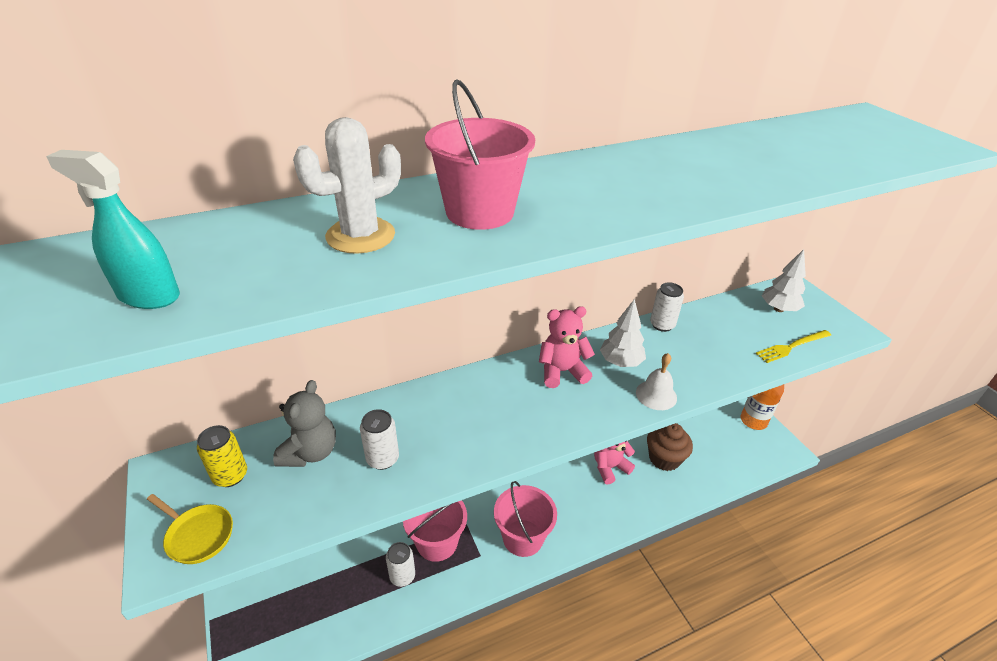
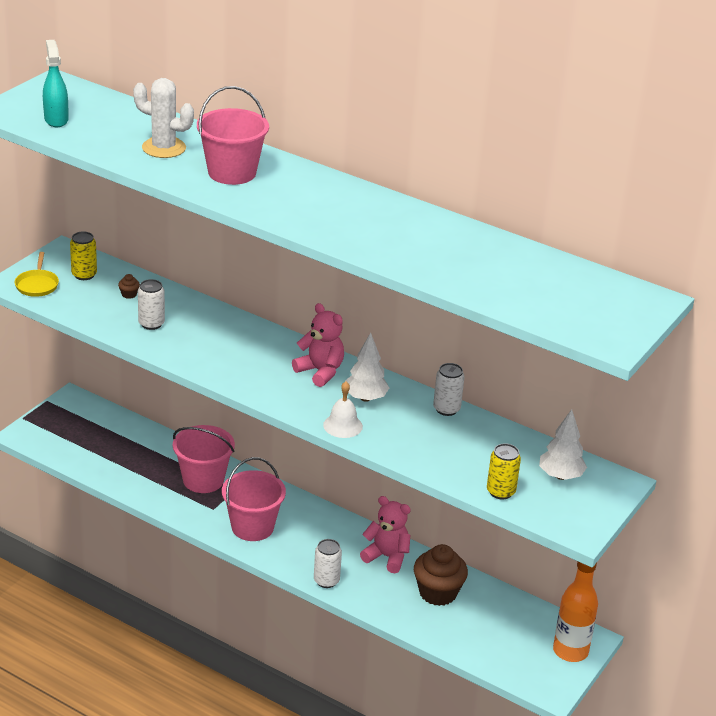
camera: 55 degrees right, 5 degrees down
grey teddy bear [273,380,336,467] -> brown cupcake [118,274,140,299]
white can [386,542,415,587] -> white can moved to [314,539,342,588]
yellow fork [756,330,831,363] -> yellow can [487,443,521,500]

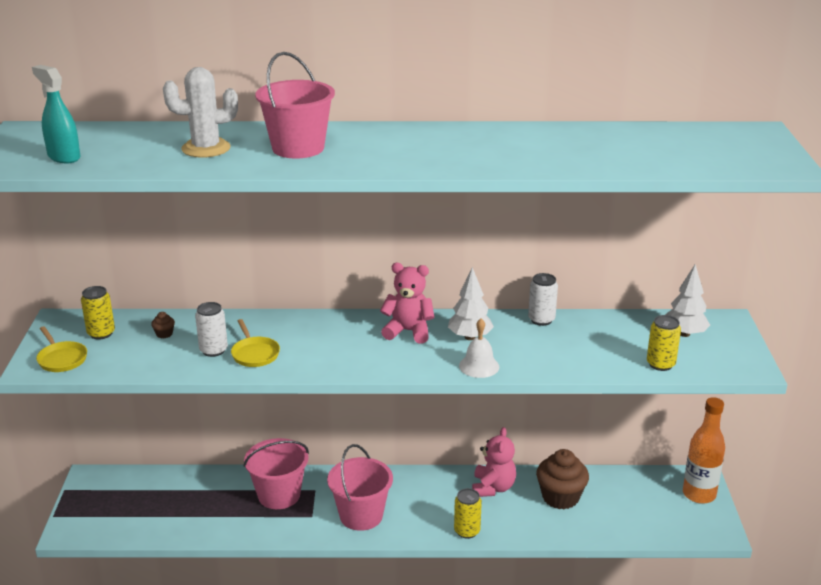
camera: 30 degrees left, 5 degrees down
white can [314,539,342,588] -> yellow can [454,488,482,539]
pink teddy bear [360,496,411,573] -> pink teddy bear turned 105 degrees clockwise [472,427,516,497]
none -> yellow pan [231,319,280,367]

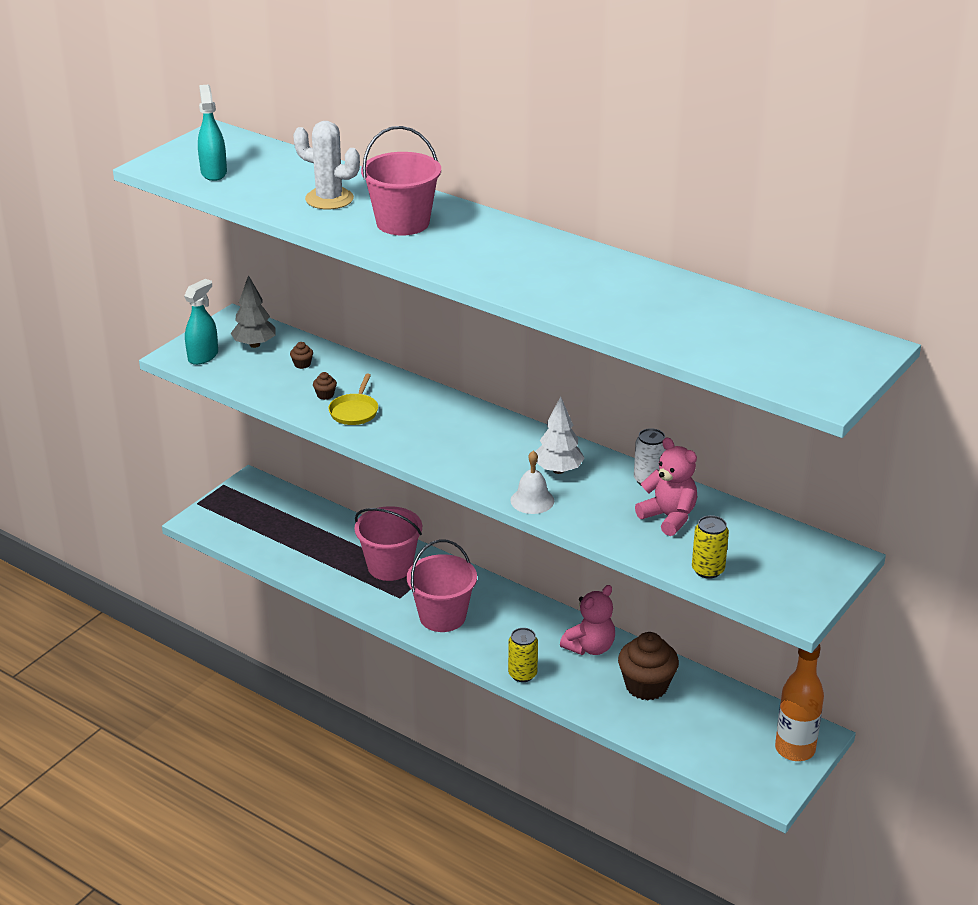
camera: 35 degrees right, 5 degrees up
yellow pan [36,326,87,372] -> turquoise spray bottle [184,279,218,365]
yellow can [81,286,115,340] -> grey tree [230,275,276,348]
white can [195,302,228,357] -> brown cupcake [313,372,337,400]
pink teddy bear [380,263,435,344] -> pink teddy bear moved to [635,438,697,536]
white tree [665,264,710,337] -> none

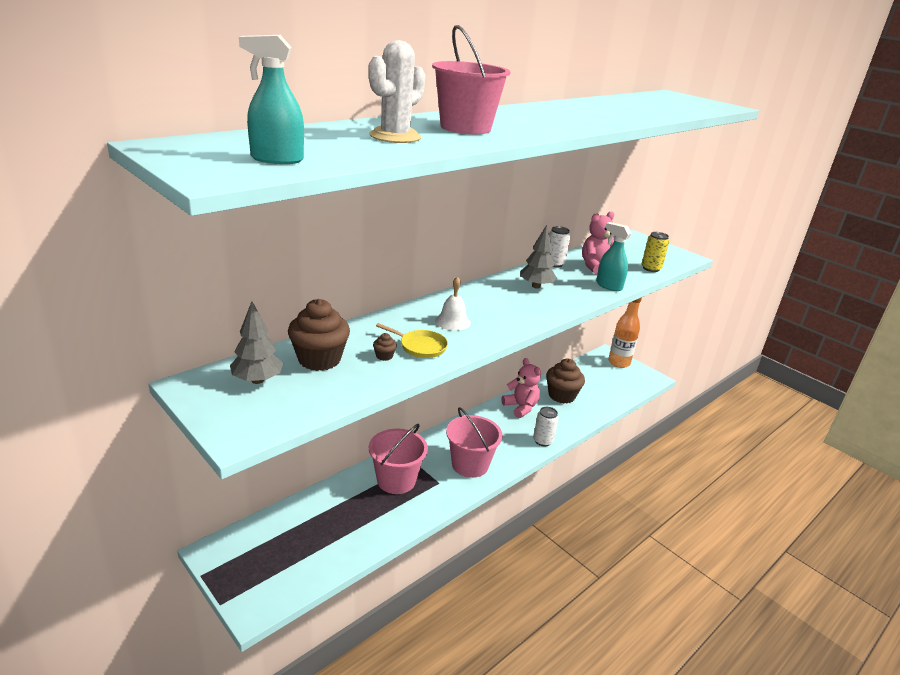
camera: 80 degrees left, 5 degrees down
turquoise spray bottle [184,279,218,365] -> turquoise spray bottle moved to [596,222,632,291]
brown cupcake [290,342,313,369] -> brown cupcake [288,299,350,371], size x2.47
yellow can [508,628,538,682] -> white can [533,407,559,446]
white bell [510,451,554,514] -> white bell moved to [435,276,471,331]
white tree [535,396,585,474] -> grey tree [520,225,557,289]

